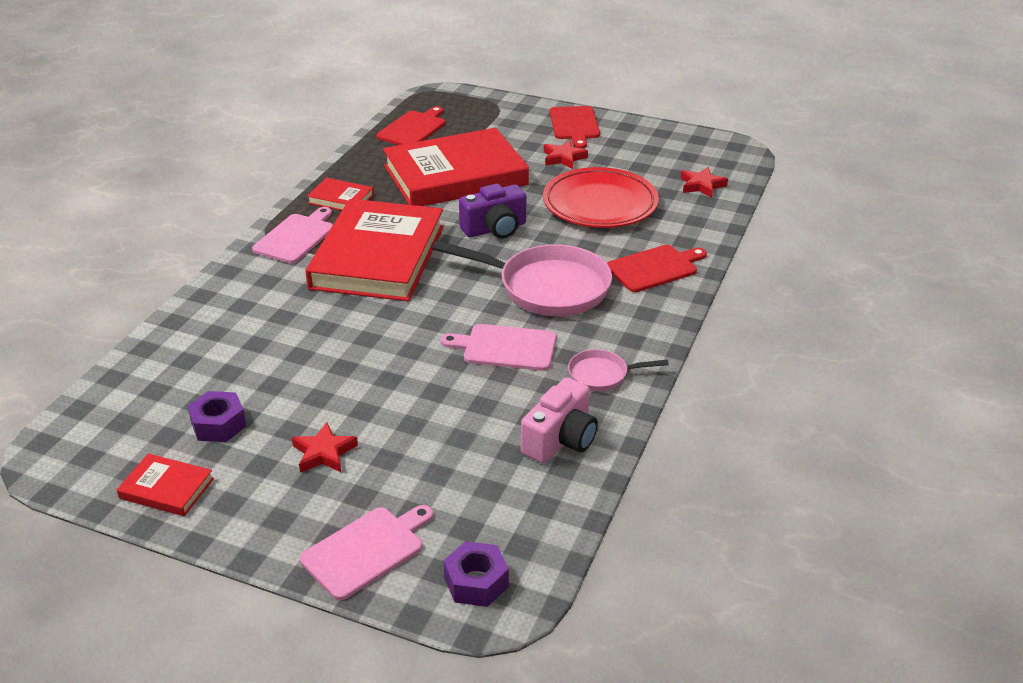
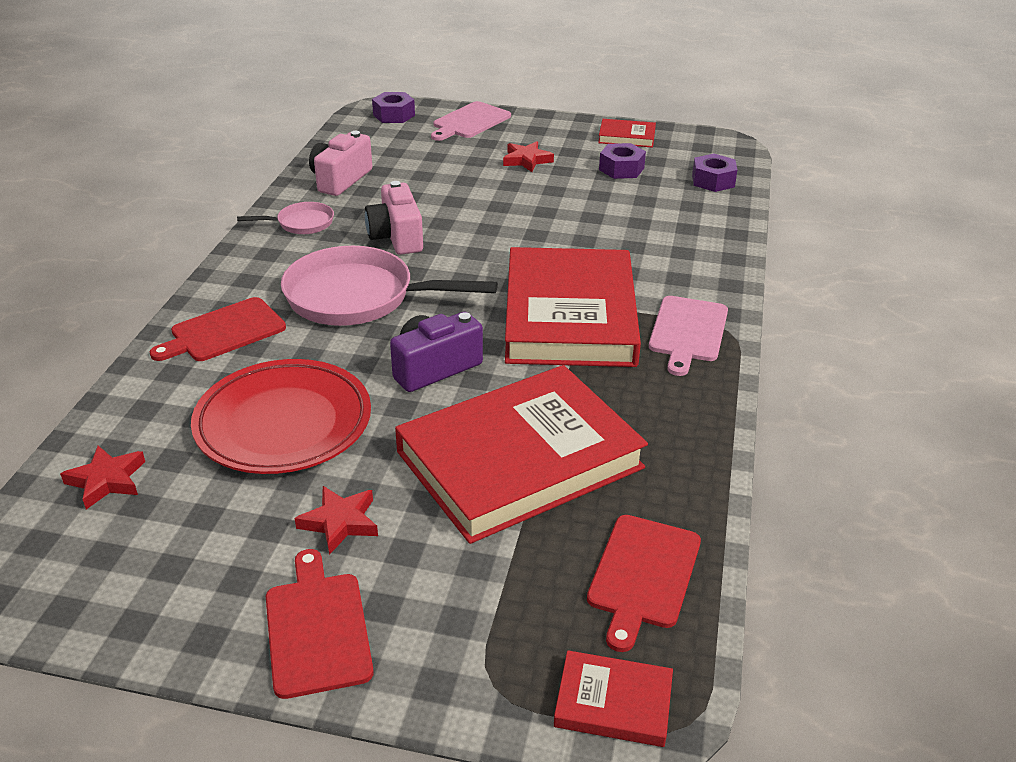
camera: 170 degrees right, 0 degrees up
red book [307,178,374,211] -> red book moved to [554,650,673,747]
pink cutting board [441,324,556,371] -> pink camera [365,181,423,255]
none -> purple nut [692,154,737,192]

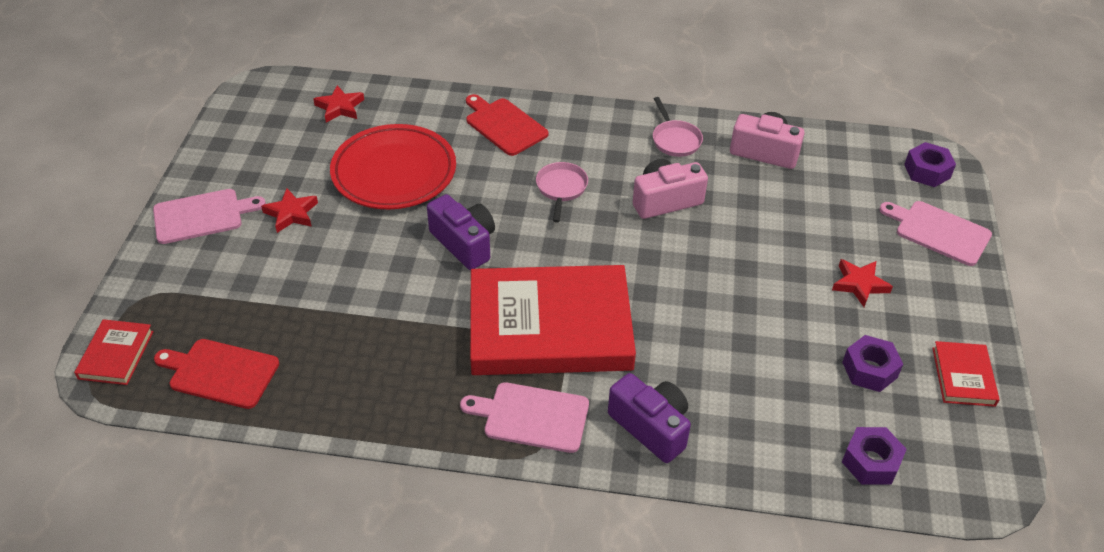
camera: 85 degrees right, 10 degrees up
red cutting board [266,549,374,699] -> pink cutting board [153,189,266,244]
pink pan [281,246,498,326] -> pink pan [536,162,588,222], size x0.49
red book [395,365,648,544] -> none
none -> purple camera [608,373,691,463]

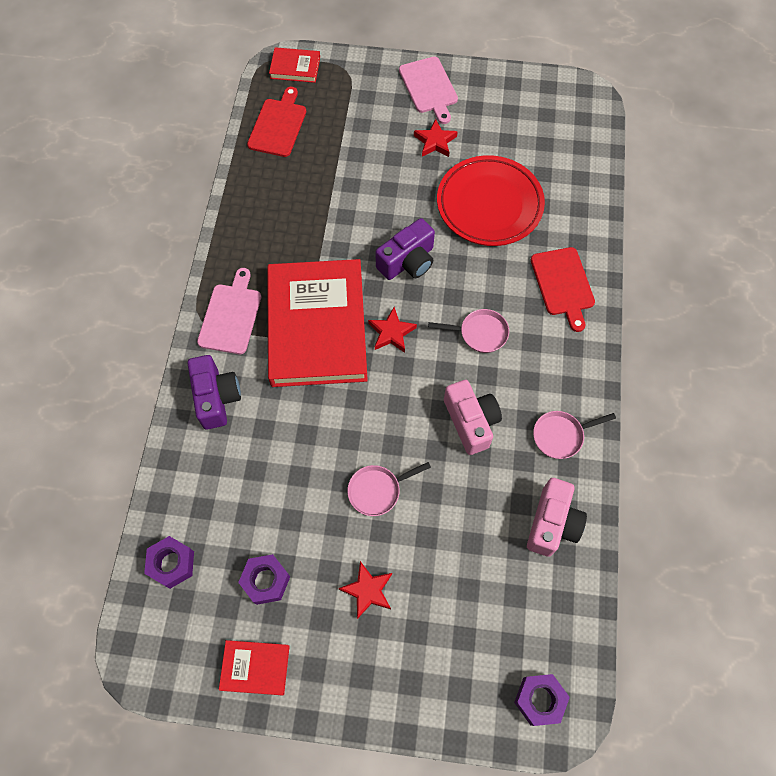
camera: 90 degrees right, 20 degrees up
red star [313,85,364,123] -> red star moved to [368,307,417,353]
red cutting board [466,94,548,156] -> red cutting board turned 120 degrees clockwise [531,247,595,332]
purple camera [608,373,691,463] -> purple camera turned 60 degrees counterclockwise [187,355,241,430]
pink cutting board [879,201,992,266] -> none
none -> pink pan [347,462,431,516]

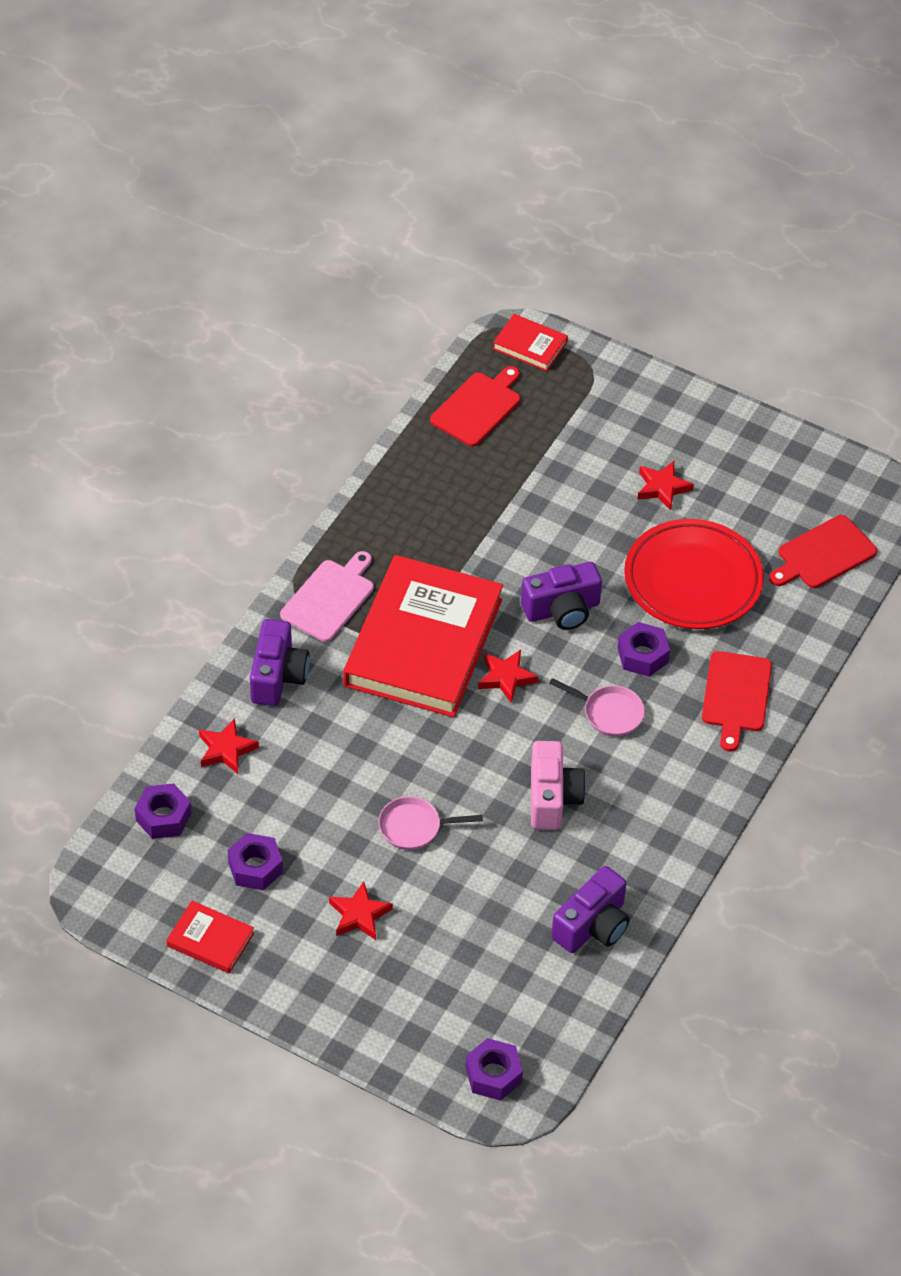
camera: 20 degrees right, 15 degrees down
pink cutting board [399,57,458,124] -> none
pink camera [527,478,587,557] -> purple camera [551,866,630,953]
pink pan [533,411,616,459] -> none
none -> red star [199,718,259,774]
none -> purple nut [617,622,670,677]
none -> red cutting board [769,515,877,588]

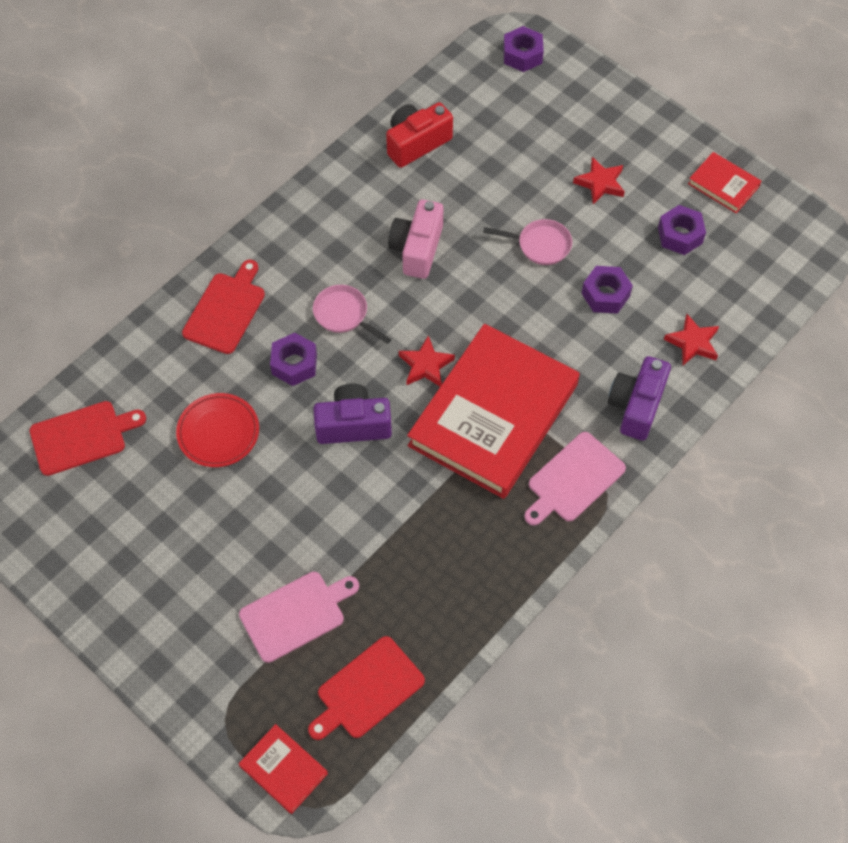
camera: 165 degrees left, 10 degrees up
purple nut [135,783,191,839] -> purple nut moved to [581,266,633,314]
purple camera [551,866,630,953] -> red camera [386,102,453,168]
red plate [624,519,764,629] -> red plate [176,393,259,467], size x0.60
red star [637,461,694,511] -> none
none -> pink cutting board [239,572,359,663]

